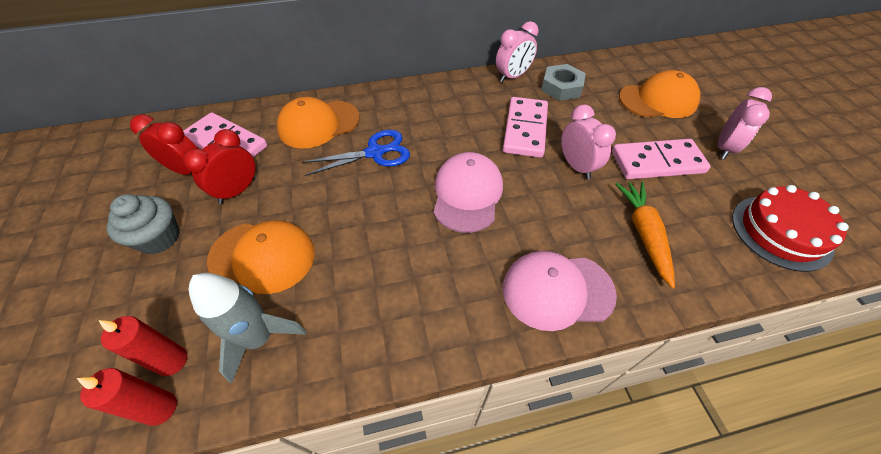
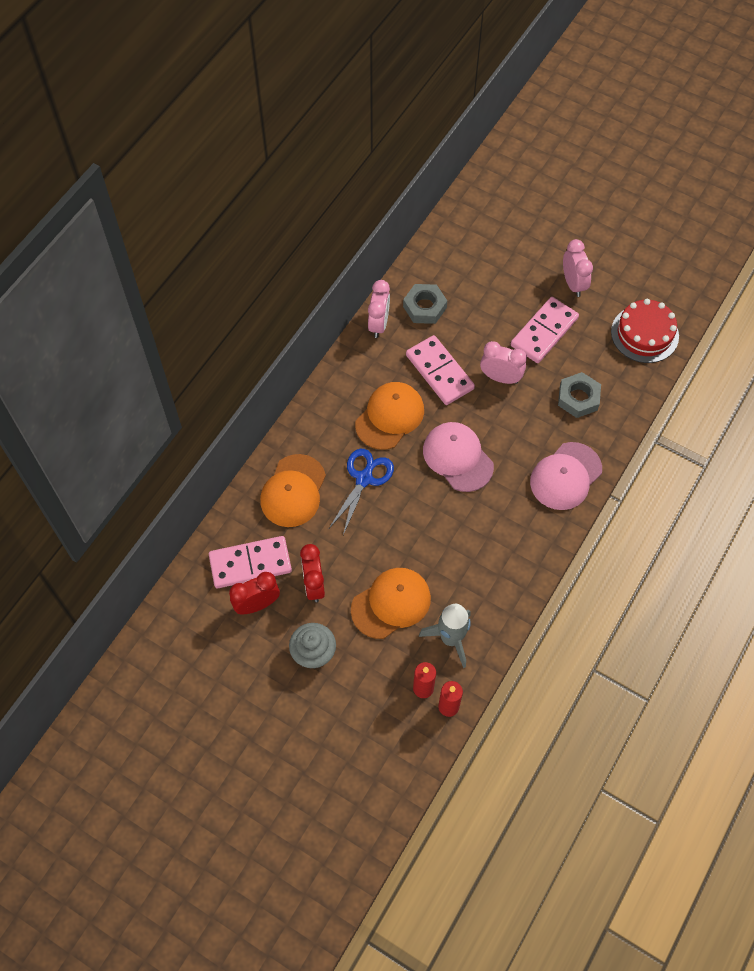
camera: 45 degrees left, 10 degrees up
orange carrot [615,182,675,288] -> grey nut [558,372,601,418]
orange cap [619,70,700,118] -> orange cap moved to [355,382,424,450]

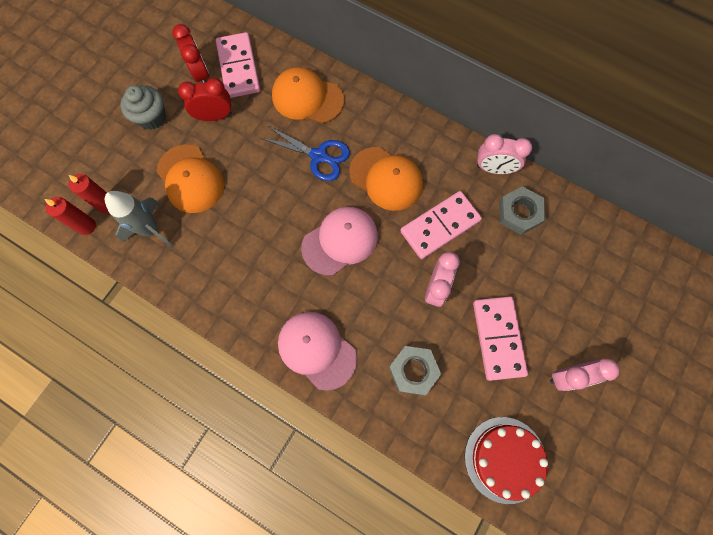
camera: 90 degrees right, 10 degrees up
pink domino [511,297,579,363] -> pink domino turned 45 degrees clockwise [473,296,528,381]

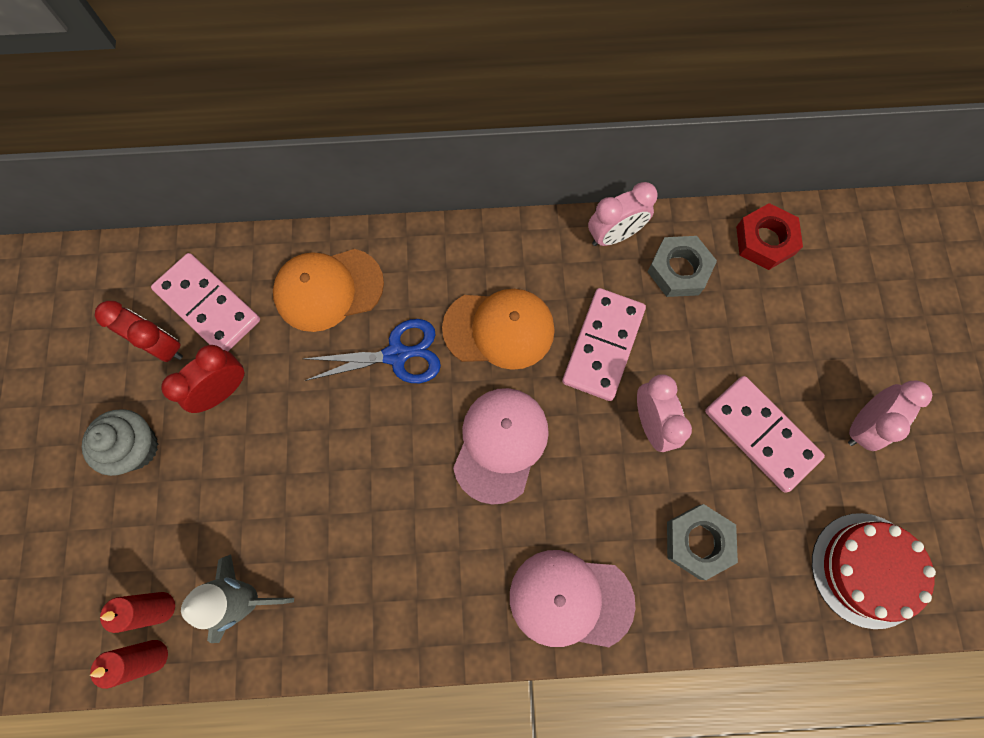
camera: 35 degrees left, 0 degrees up
orange cap [157,145,224,213] -> none
none -> red nut [736,203,803,270]

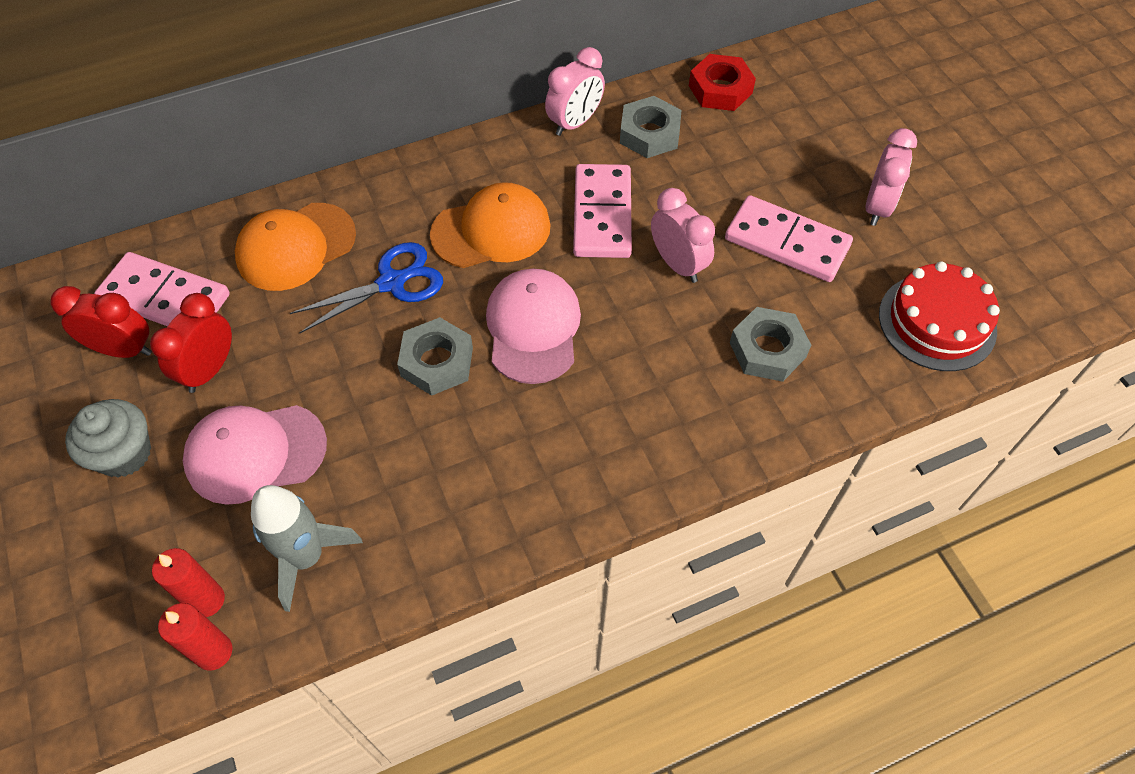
camera: 20 degrees left, 15 degrees down
pink cap [510,550,635,647] -> pink cap moved to [183,405,327,505]
none -> grey nut [397,317,473,396]

